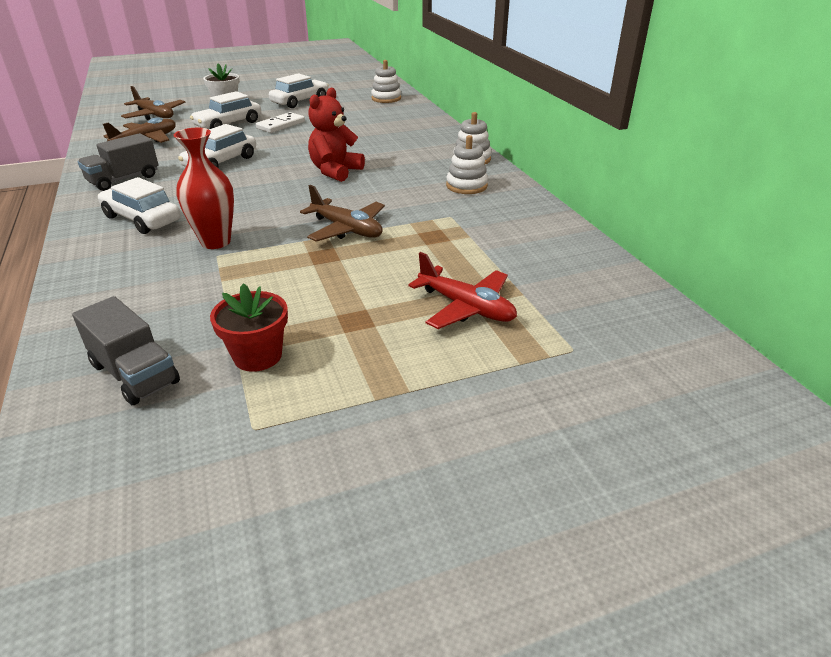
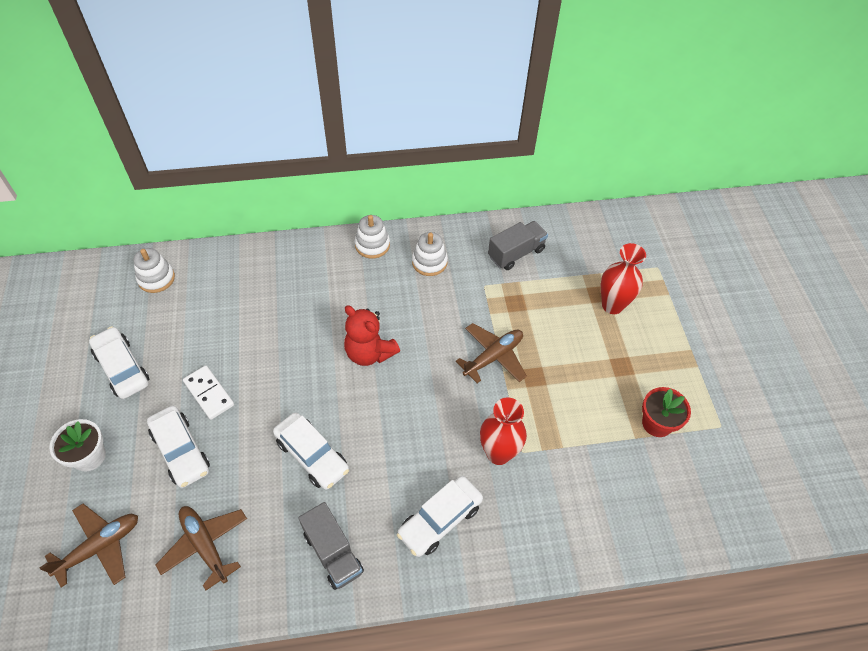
camera: 80 degrees left, 20 degrees up
grey truck [72,296,180,405] -> grey truck moved to [488,221,548,270]
red plane [408,252,517,329] -> red vase [601,243,646,314]

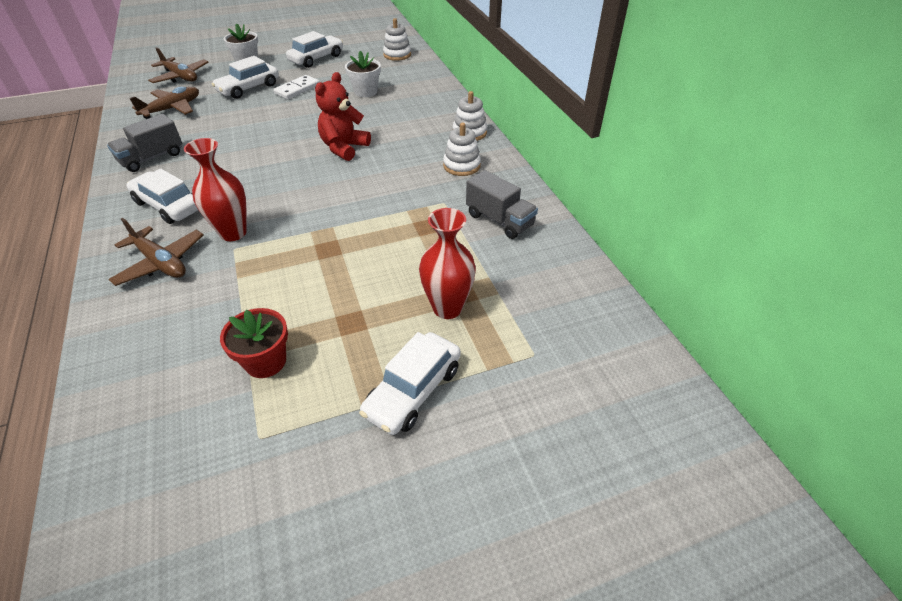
camera: 80 degrees right, 10 degrees down
white car [273,412,349,490] -> white car moved to [359,332,461,435]
brown plane [456,323,527,383] -> brown plane moved to [108,218,203,286]
none -> white flower pot [345,51,381,97]

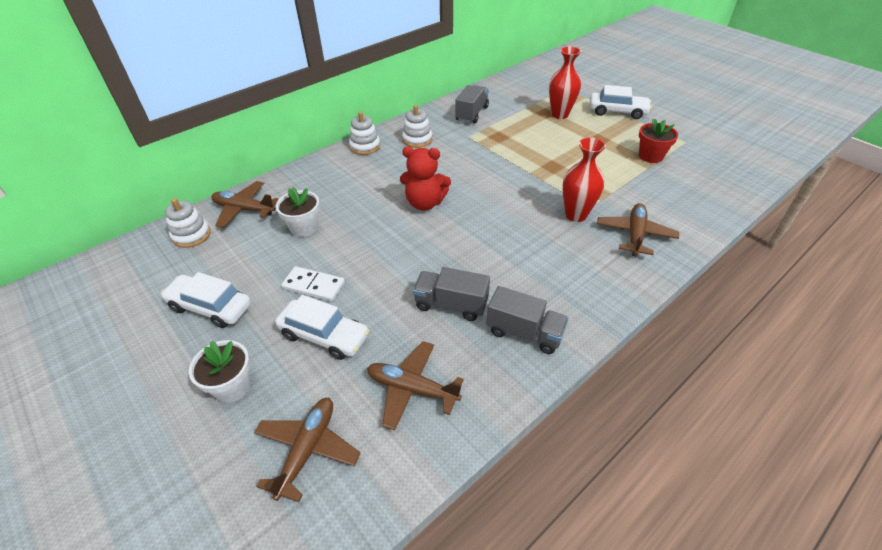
camera: 110 degrees left, 0 degrees up
white car [126,169,198,224] -> none
none -> brown plane [211,181,279,228]
none -> grey truck [413,267,490,321]

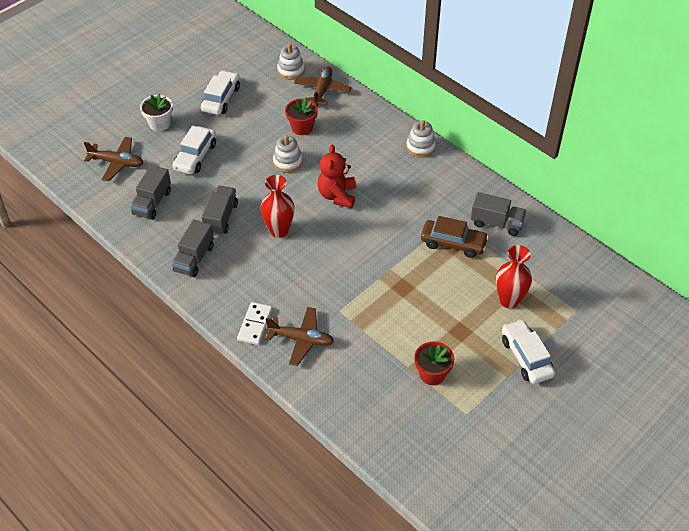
camera: 85 degrees right, 5 degrees up
white flower pot [276,187,320,237] -> red flower pot [285,98,318,135]
white domino [281,266,345,301] -> white domino moved to [237,302,272,345]
brown plane [367,341,464,430] -> grey truck [130,165,171,220]
white stacking toy [402,105,432,148] -> white stacking toy moved to [273,135,303,173]
red vase [562,137,606,222] -> red vase moved to [261,175,295,238]
white car [590,85,652,119] -> white car turned 150 degrees clockwise [502,319,555,384]
none -> brown car [421,216,489,258]

